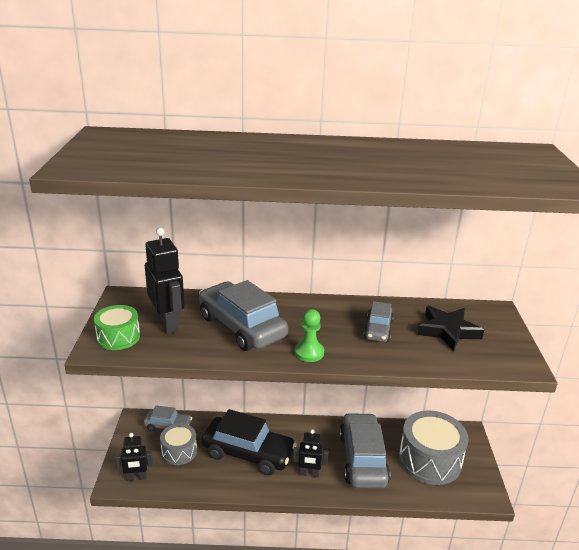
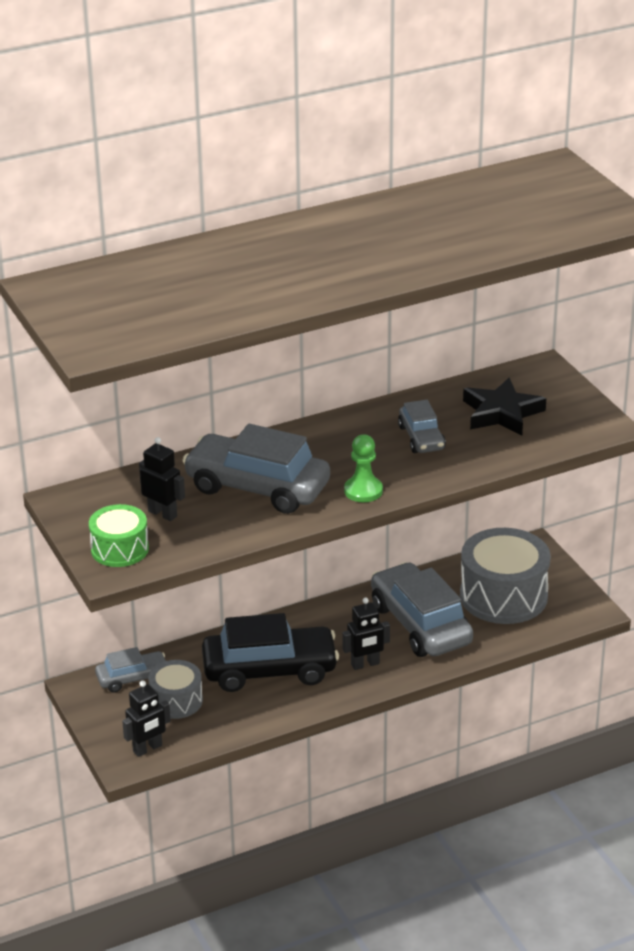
camera: 25 degrees left, 5 degrees up
black robot [145,228,185,334] -> black robot [139,437,185,521], size x0.62

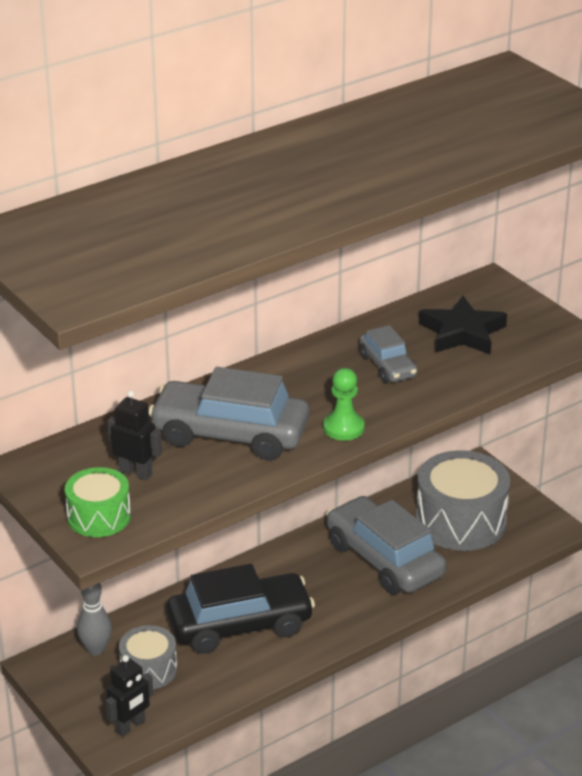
camera: 10 degrees left, 0 degrees up
grey car [95,647,166,693] -> grey bowling pin [77,583,112,656]
black robot [342,598,390,670] -> none

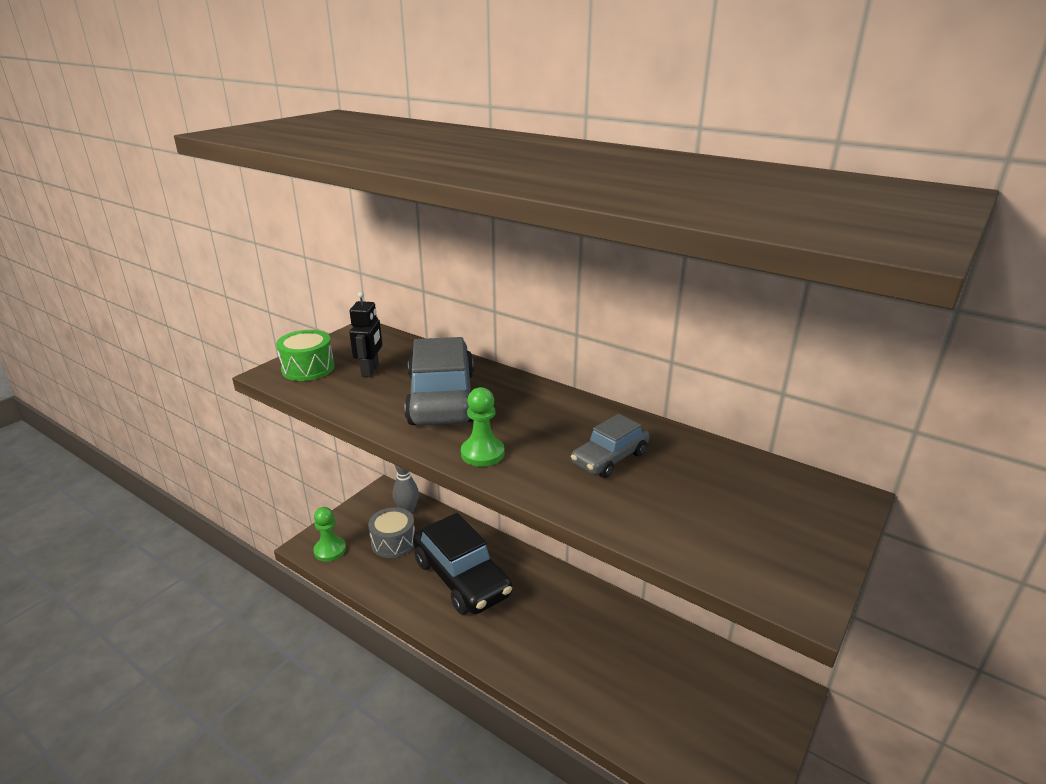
camera: 70 degrees right, 5 degrees down
black robot [106,655,153,737] -> green pawn [313,507,346,562]
grey car [326,496,446,595] -> none
grey drum [416,450,510,551] -> none
black star [419,296,507,355] -> none

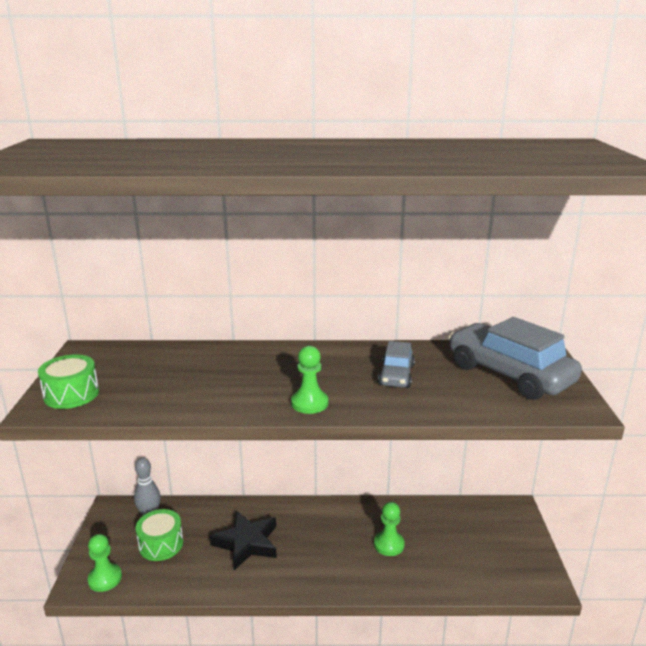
camera: 35 degrees left, 5 degrees down
black robot [349,292,382,377] -> none
grey drum [368,507,415,558] -> green drum [136,509,183,561]
grey car [404,337,474,426] -> grey car moved to [448,317,582,400]
black car [413,513,512,615] -> black star [210,511,277,570]
none -> green pawn [374,502,405,556]

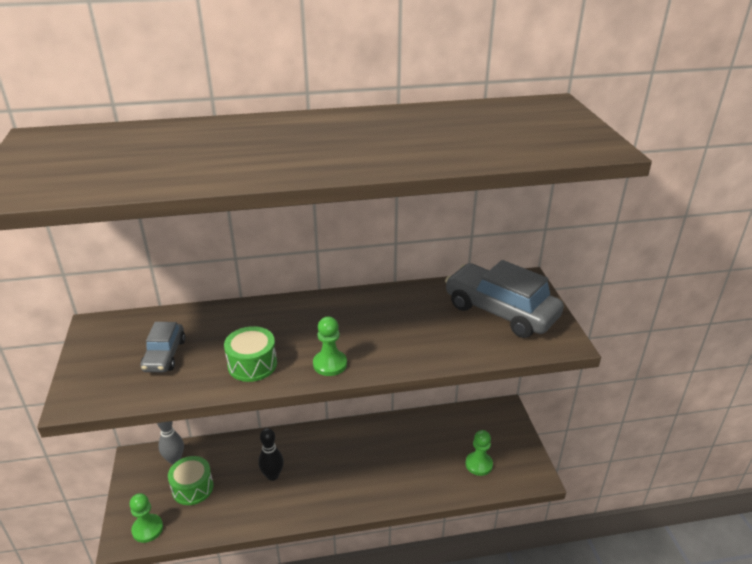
camera: 10 degrees left, 10 degrees up
green drum [38,354,99,409] -> green drum moved to [224,326,277,382]
black star [210,511,277,570] -> black bowling pin [258,428,284,481]
green pawn [374,502,405,556] -> green pawn moved to [465,430,493,476]
grey car [378,341,415,388] -> grey car moved to [141,322,185,372]

